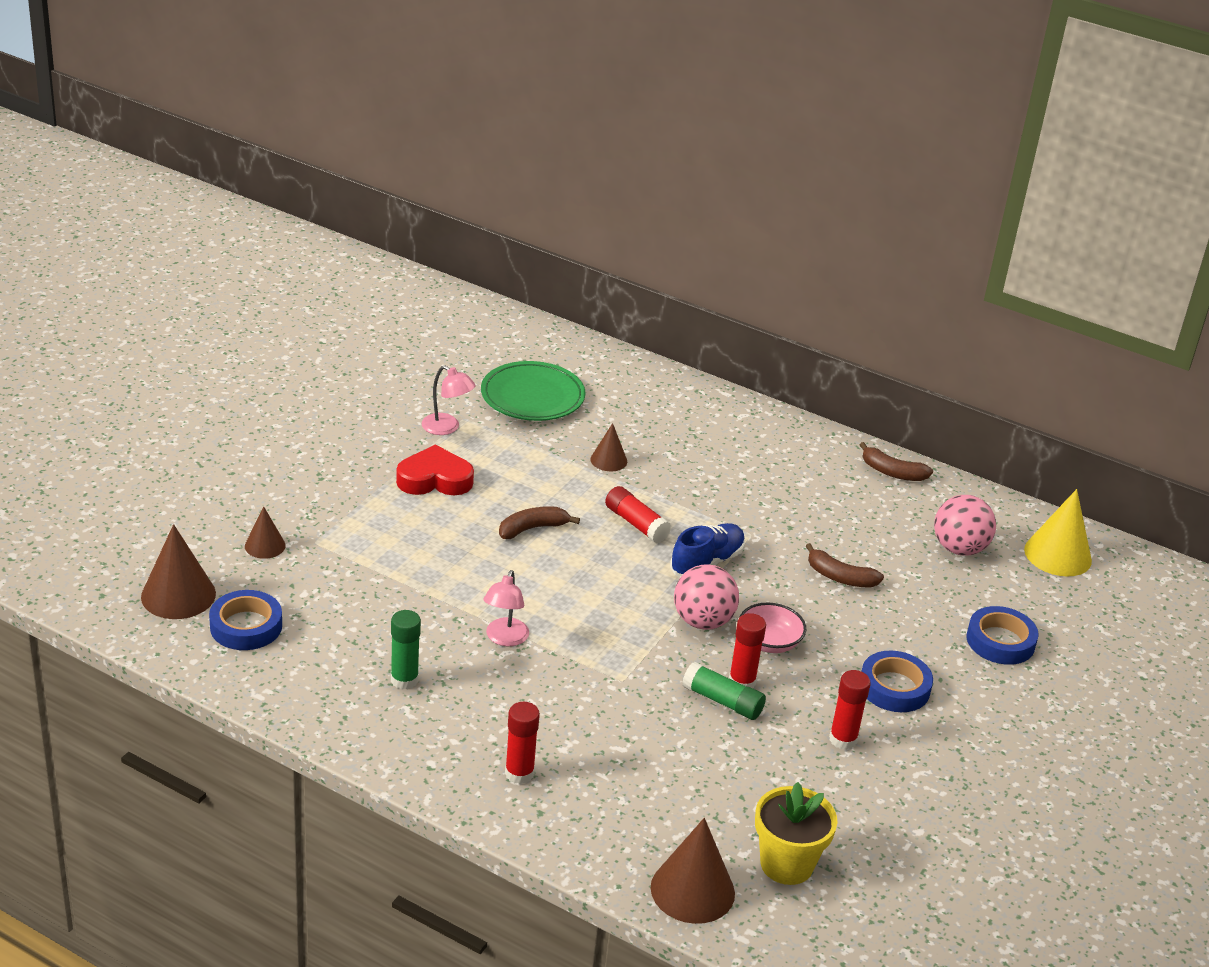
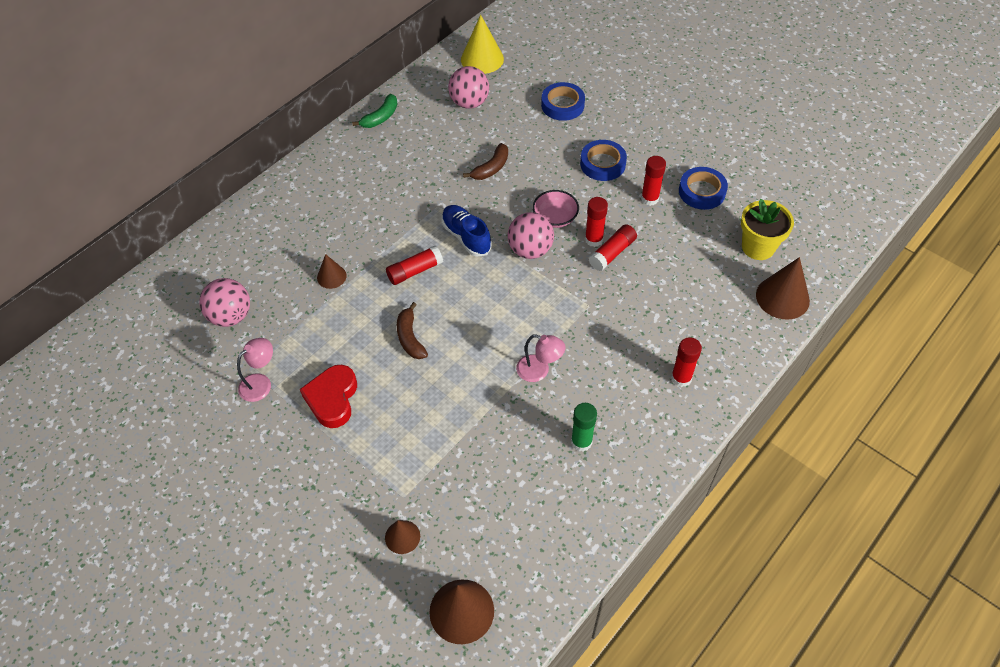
camera: 75 degrees left, 20 degrees up
blue tape [209,590,282,650] -> blue tape moved to [679,167,728,210]
green plate [481,361,585,421] -> pink ball [199,278,250,327]
green glue stick [682,662,766,720] -> red glue stick [589,224,637,271]
brown banana [860,442,933,481] -> green banana [352,94,397,128]

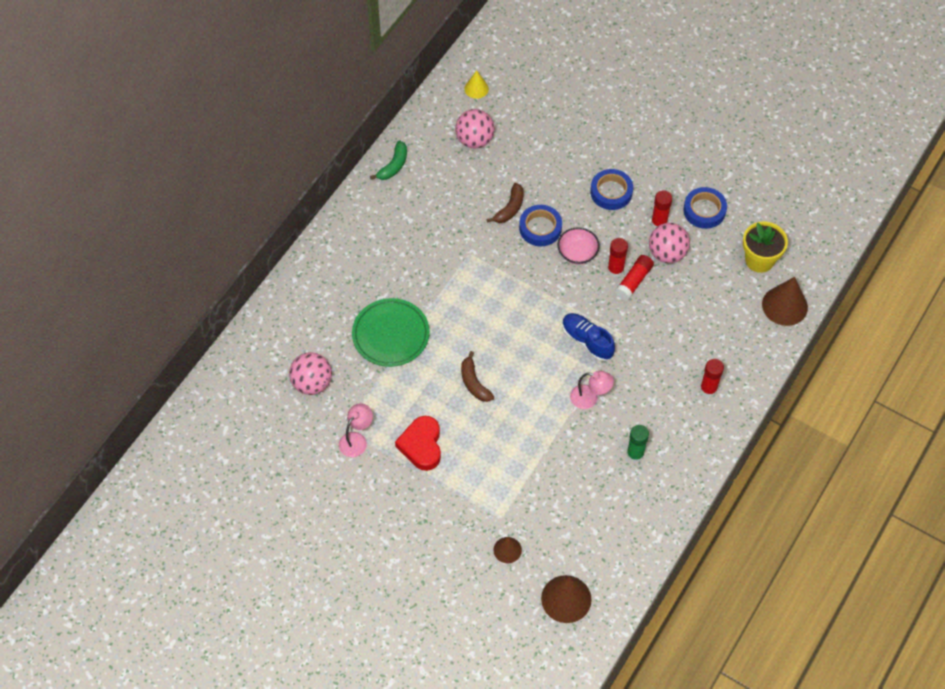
camera: 10 degrees left, 5 degrees up
brown cone [317,254,347,289] -> green plate [352,298,430,367]
red glue stick [386,246,443,285] -> none
blue shoe [442,205,492,257] -> blue shoe moved to [562,313,615,362]
yellow cone [461,15,504,74] -> yellow cone [464,70,489,99], size x0.57
pink ball [508,212,554,259] -> pink ball moved to [649,223,690,263]
blue tape [541,82,585,121] -> blue tape moved to [519,205,562,246]

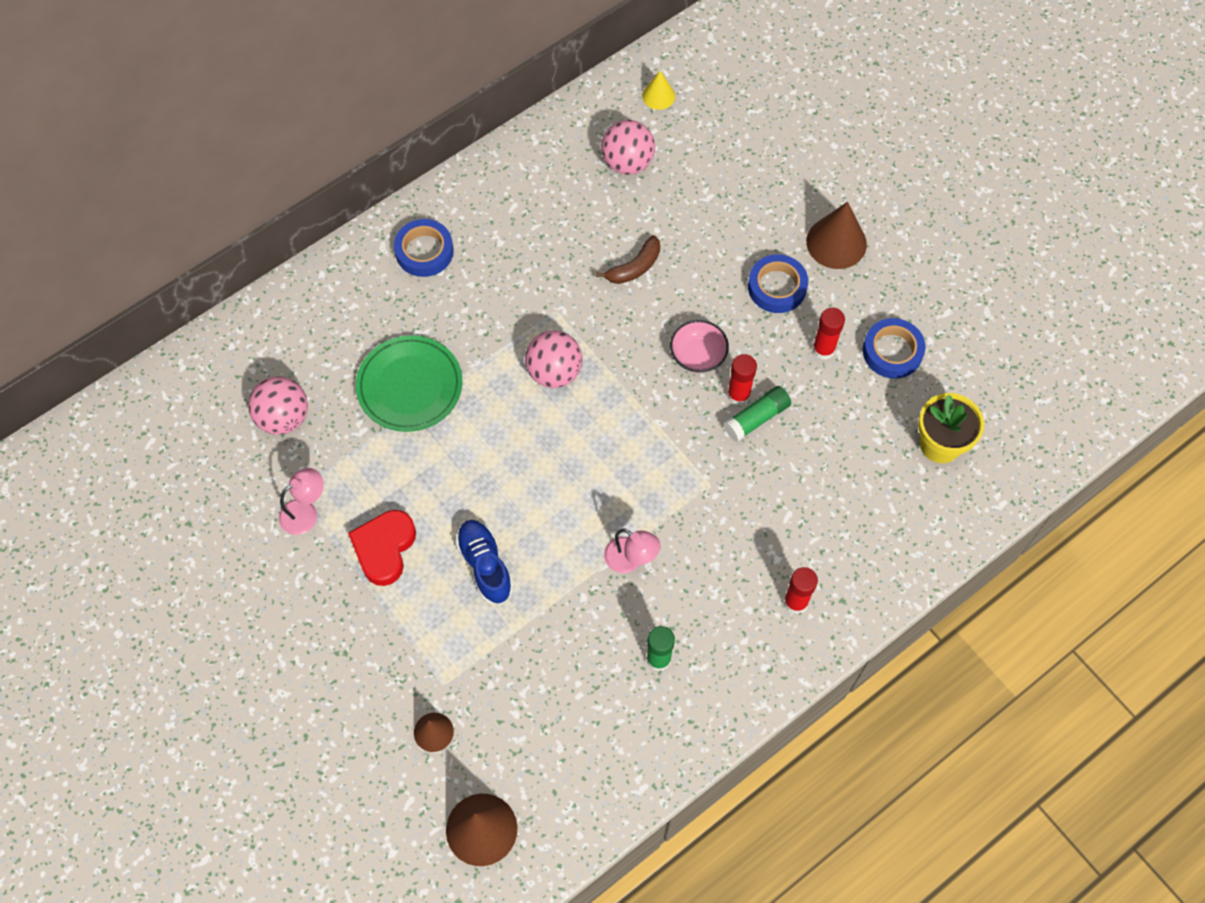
camera: 20 degrees right, 5 degrees up
green banana [370,140,407,180] -> none
brown banana [461,351,494,402] -> none
blue tape [519,205,562,246] -> blue tape moved to [394,219,454,277]
blue shoe [562,313,615,362] -> blue shoe moved to [455,520,513,604]
red glue stick [615,255,654,300] -> green glue stick [724,386,791,442]
pink ball [649,223,690,263] -> pink ball moved to [525,331,583,388]
brown cone [762,277,808,326] -> brown cone moved to [806,202,867,269]

